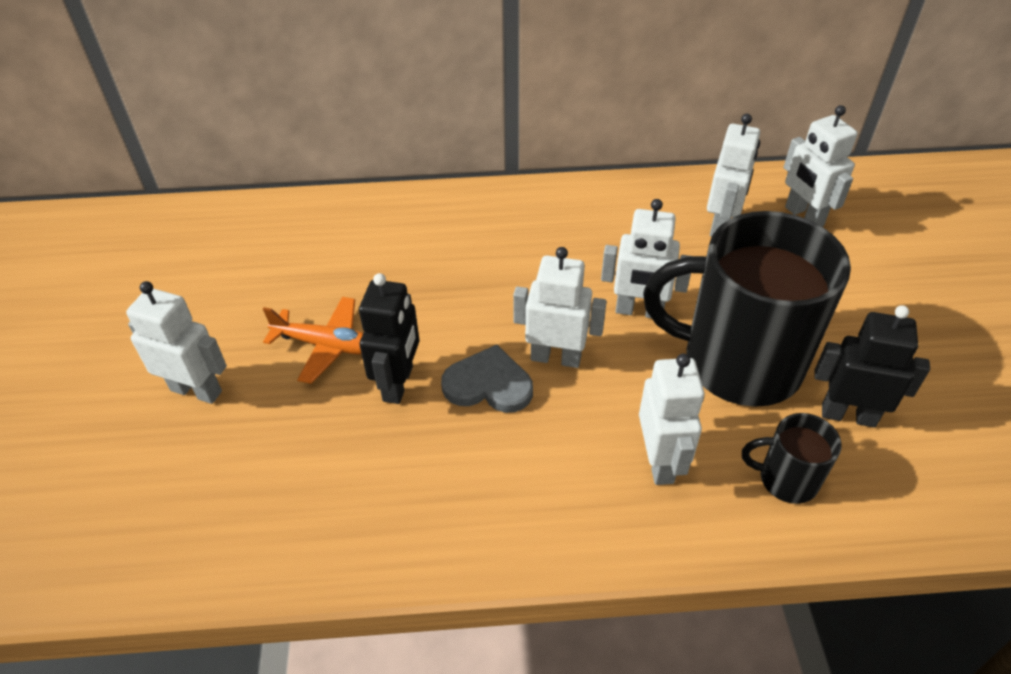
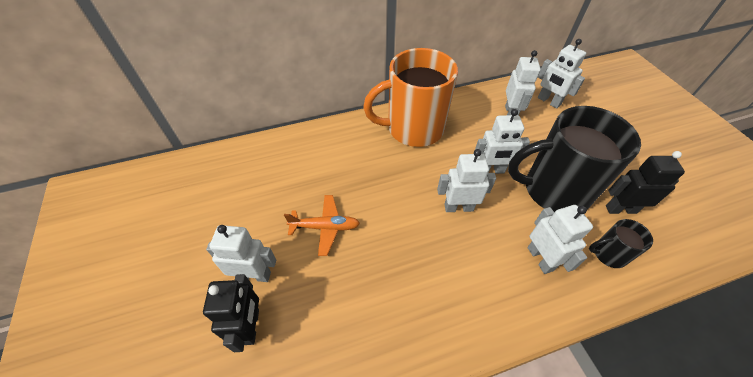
camera: 15 degrees left, 5 degrees up
black robot [359,273,419,404] -> black robot moved to [203,274,259,352]
grey heart [441,345,533,413] -> none
none -> orange mug [363,48,458,147]

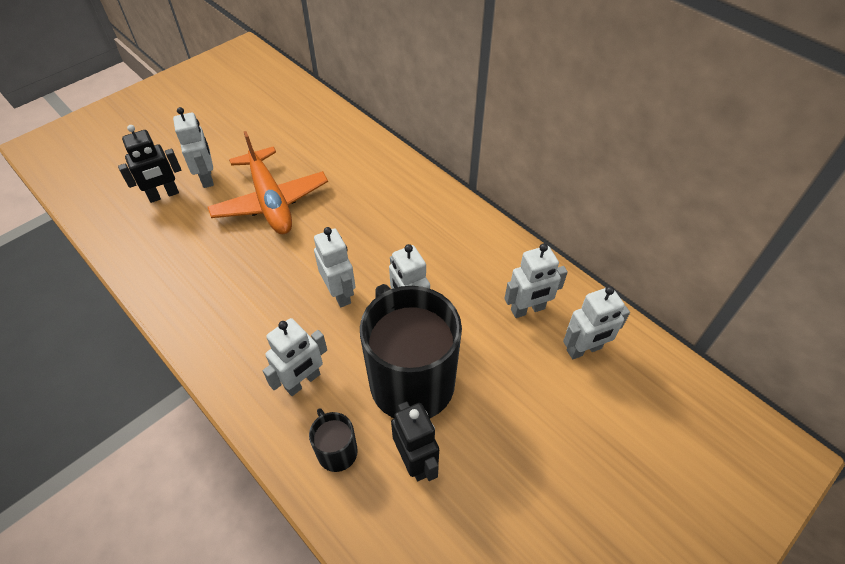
camera: 65 degrees right, 0 degrees up
orange plane [284,195,360,256] -> orange plane [208,131,328,234], size x1.73
orange mug [363,48,458,147] -> none
white robot [538,39,586,109] -> white robot turned 135 degrees counterclockwise [563,286,630,359]

